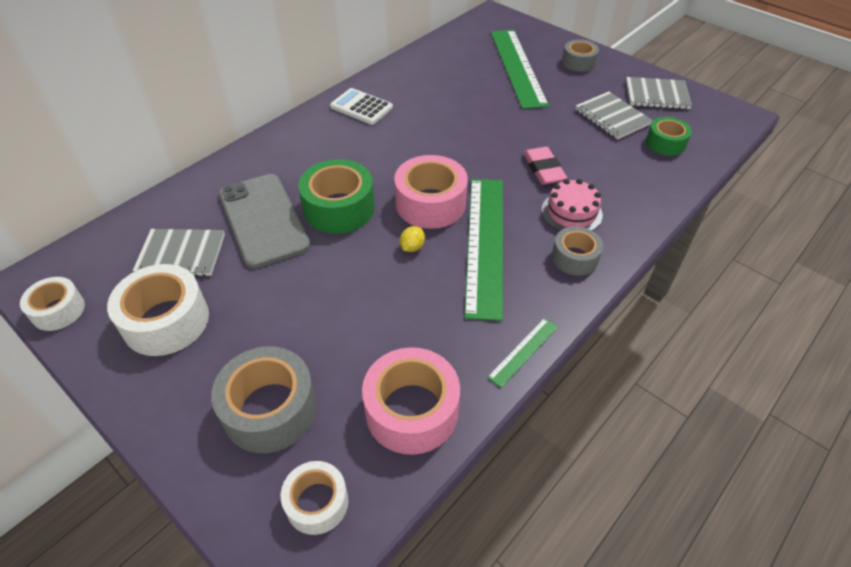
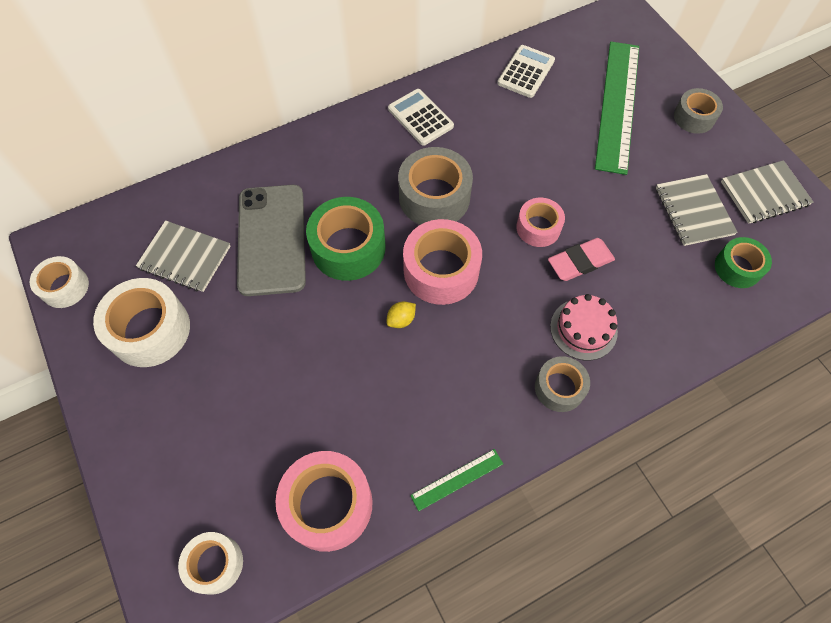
camera: 20 degrees right, 15 degrees up
grey tape [211,346,317,453] -> grey tape moved to [398,147,473,225]
green ruler [464,179,503,321] -> none
pink eraser [523,147,567,185] -> pink eraser turned 60 degrees clockwise [548,238,615,281]
grey notebook [626,77,692,109] -> grey notebook turned 45 degrees counterclockwise [721,160,813,224]
none -> white calculator [497,45,555,98]
none -> pink tape [516,198,565,247]

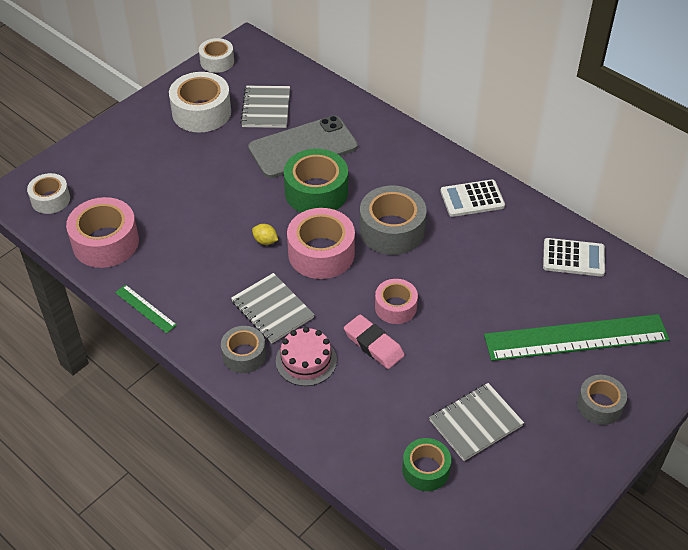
camera: 70 degrees right, 15 degrees down
white calculator [388,89,454,146] -> white calculator turned 135 degrees counterclockwise [440,180,505,217]
grey notebook [721,160,813,224] -> grey notebook moved to [231,273,315,343]

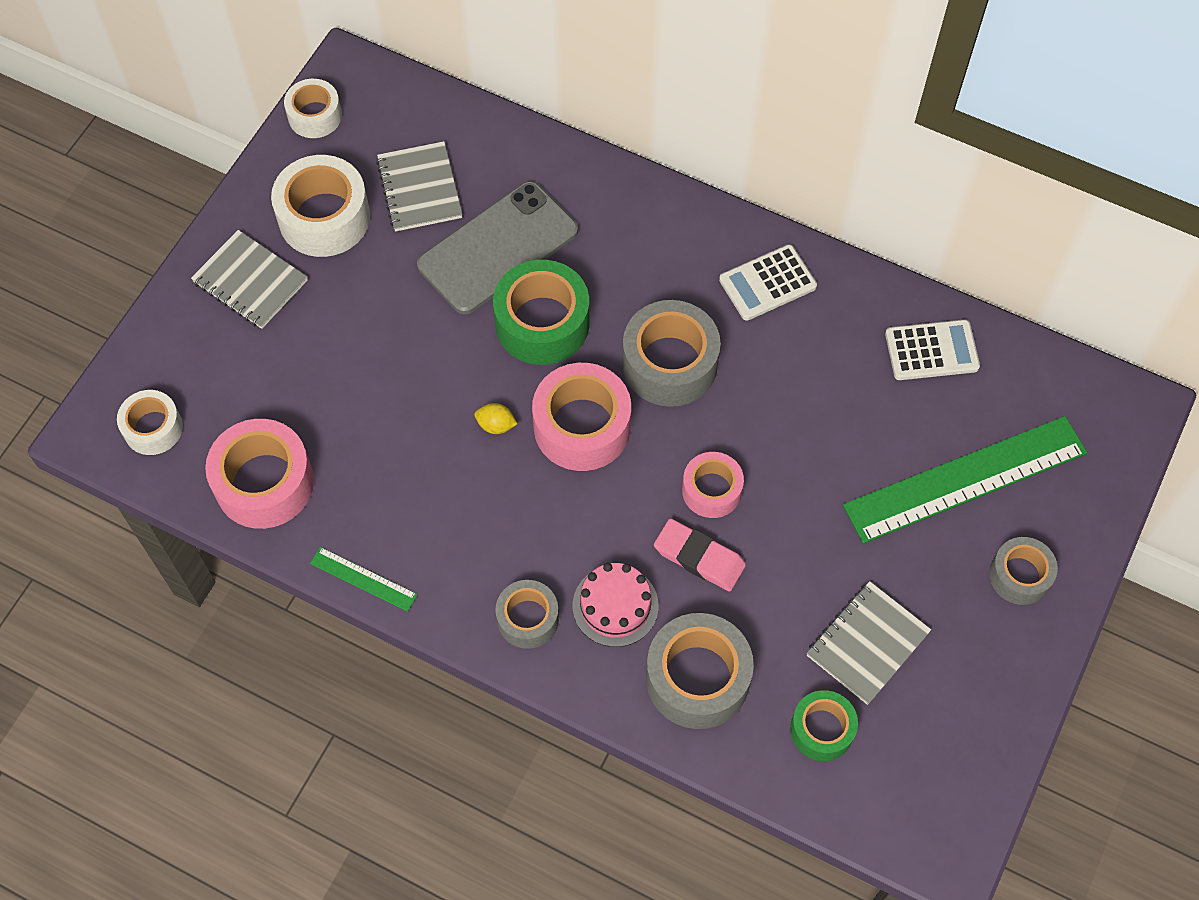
camera: 15 degrees left, 15 degrees up
grey notebook [231,273,315,343] -> grey notebook moved to [191,230,308,329]
none -> grey tape [646,613,754,729]

